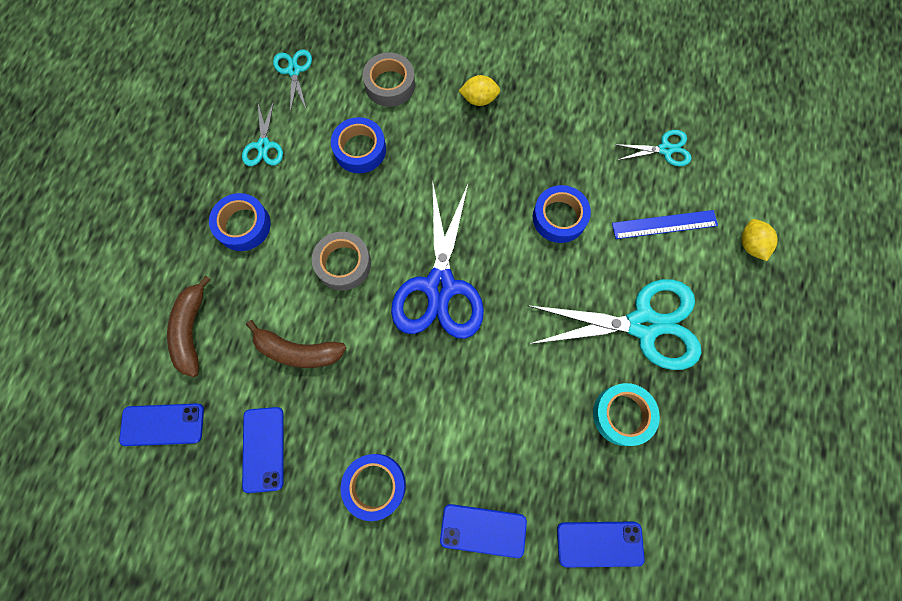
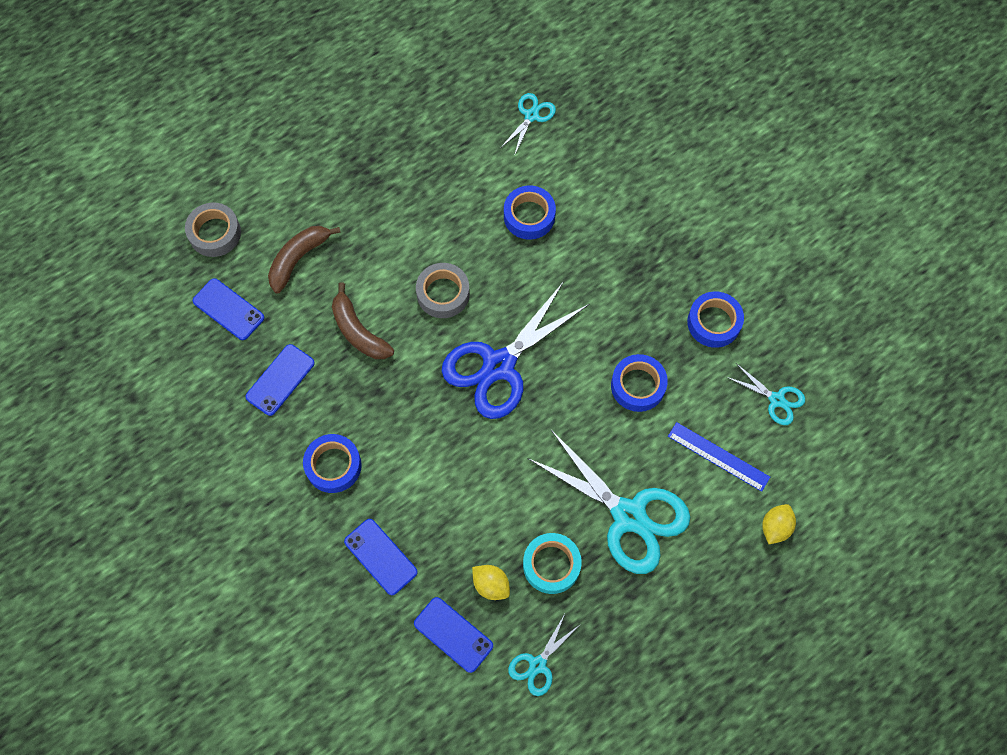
camera: 40 degrees right, 5 degrees down
blue tape [209,193,271,251] -> blue tape moved to [687,291,744,348]
turquoise scissors [242,101,283,166] -> turquoise scissors moved to [508,614,578,696]
grey tape [363,52,415,107] -> grey tape moved to [185,203,241,257]
yellow lemon [459,75,500,106] -> yellow lemon moved to [472,565,510,600]

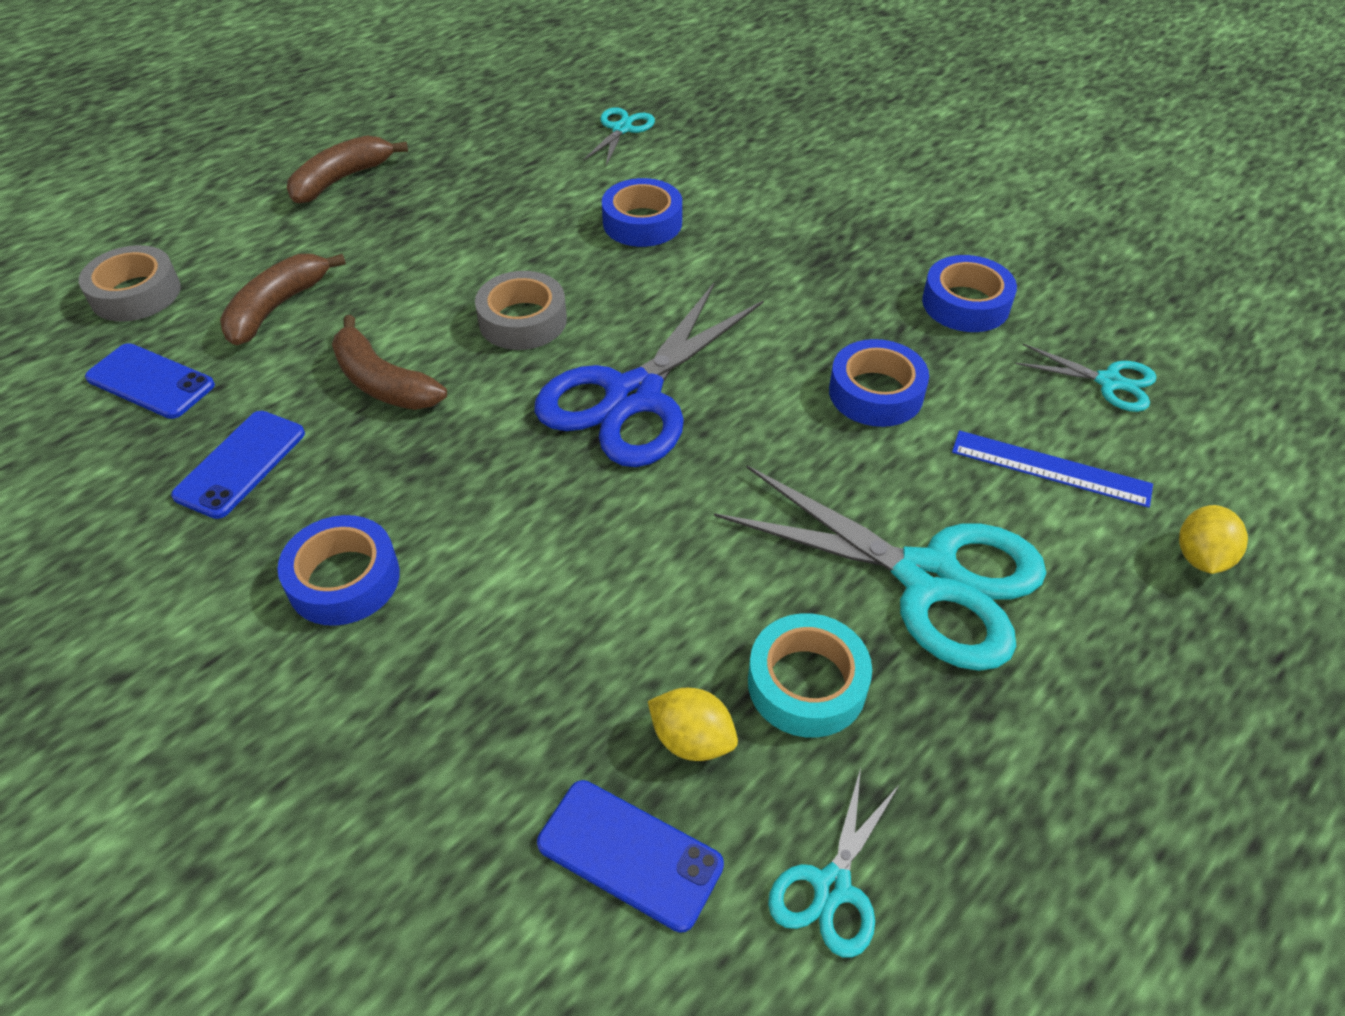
camera: 10 degrees left, 20 degrees down
blue phone [344,519,418,595] -> none
none -> brown banana [287,135,408,203]

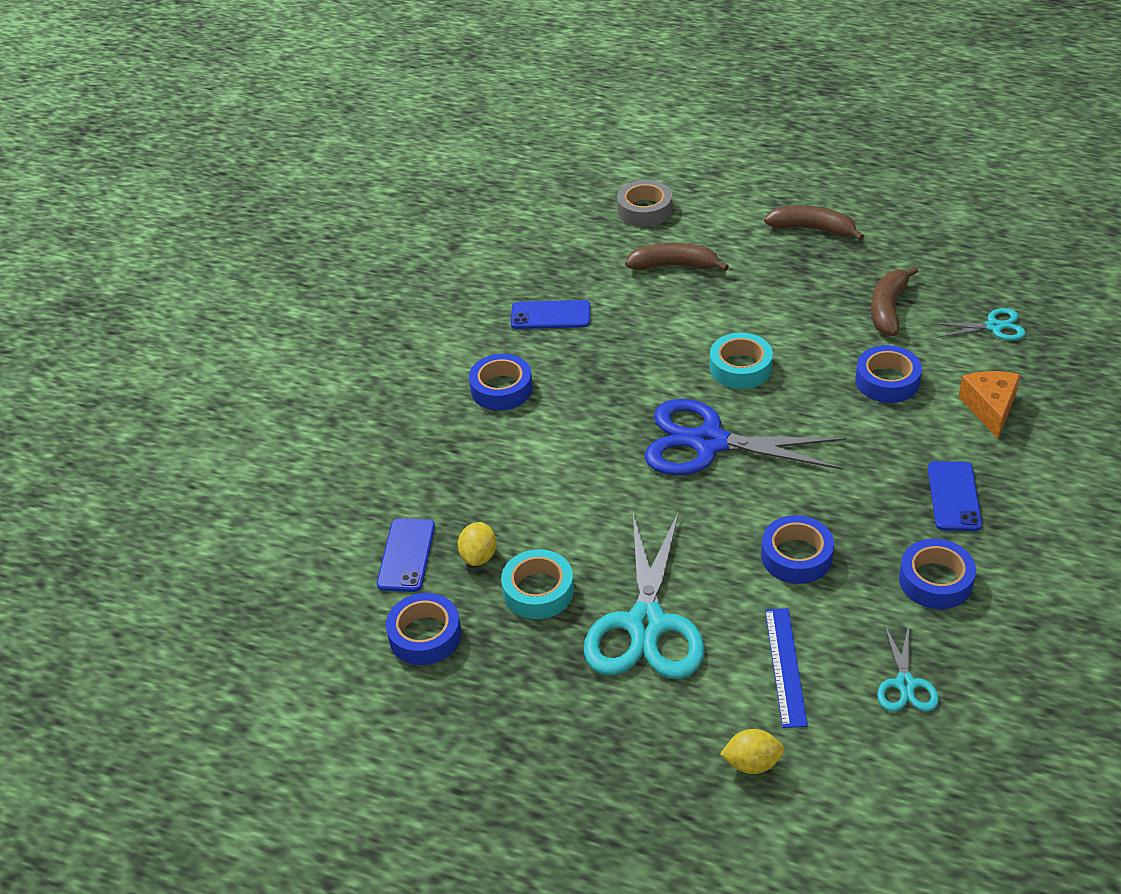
camera: 70 degrees right, 5 degrees down
blue phone [85,343,215,419] -> blue phone moved to [928,461,982,531]
brown banana [332,315,447,410] -> brown banana moved to [871,266,919,336]
grey tape [475,271,567,350] -> turquoise tape [710,332,773,389]
turquoise scissors [768,768,900,958] -> blue tape [386,593,461,665]
none -> orange cheese [959,371,1020,439]

